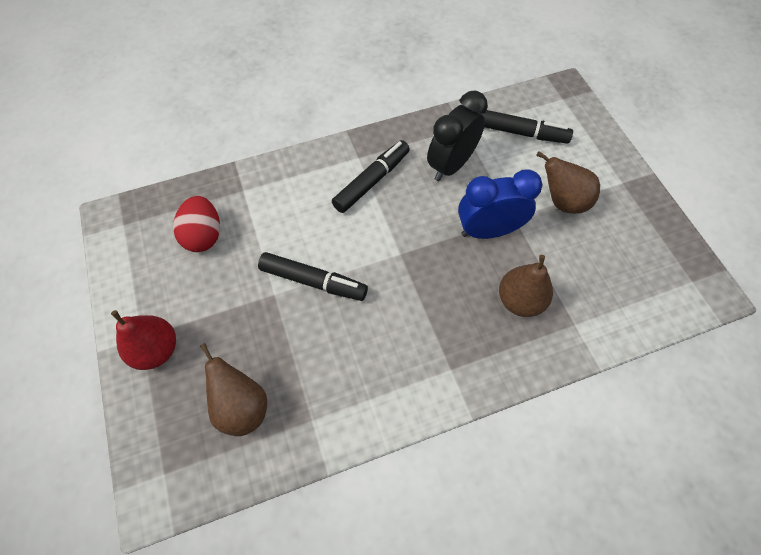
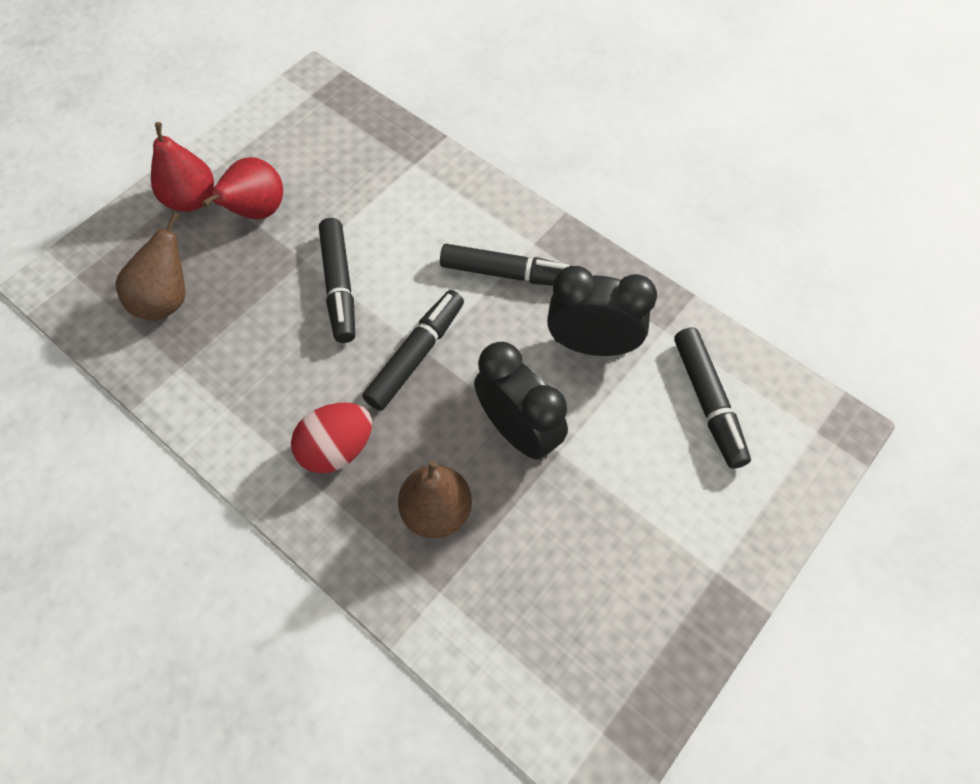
camera: 60 degrees right, 0 degrees up
red egg [173,196,220,252] -> red egg moved to [291,402,372,473]
blue clock [458,169,543,239] -> black clock [474,342,568,460]
brown pear [536,152,600,214] -> none
none -> red pear [202,157,283,220]
none -> black marker [362,290,464,411]

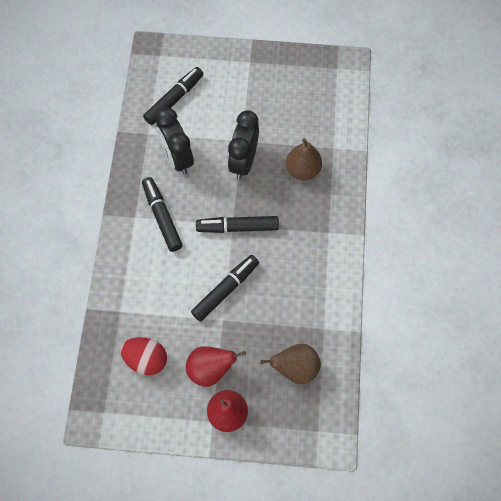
camera: 125 degrees left, 5 degrees up
red egg [291,402,372,473] -> red egg moved to [120,337,167,375]

